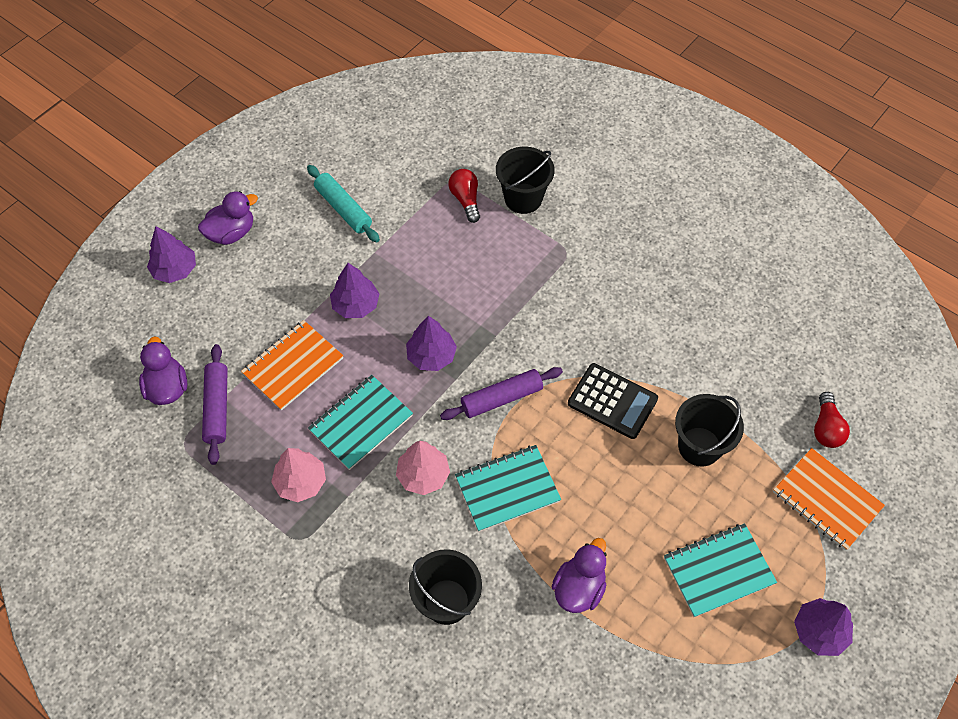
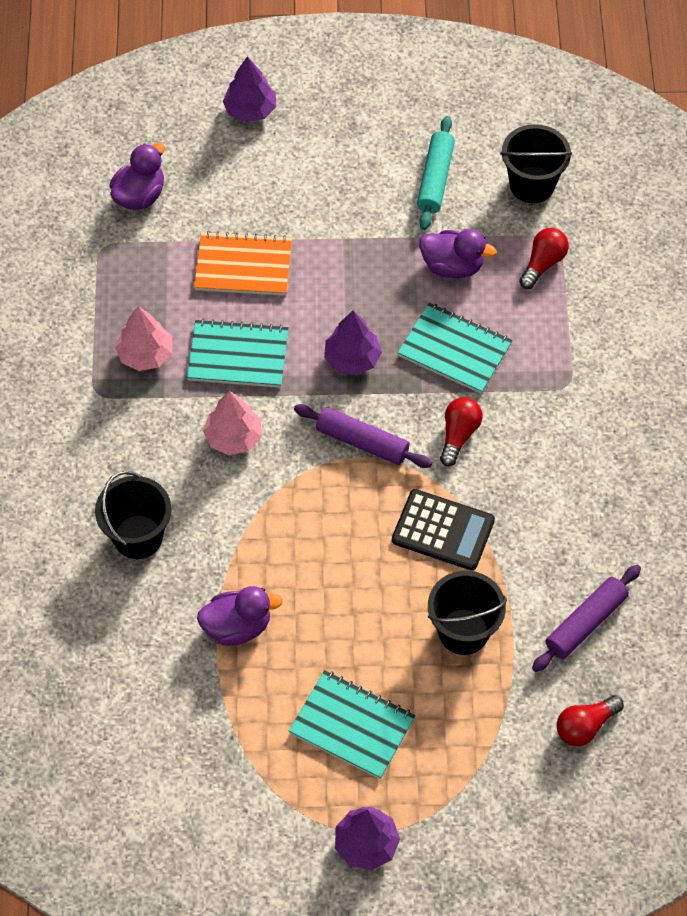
camera: 50 degrees right, 0 degrees up
purple duck [198,191,258,245] -> purple duck moved to [419,229,496,278]
purple rolling pin [202,344,228,465] -> purple rolling pin moved to [532,565,641,672]
purple tree [330,263,379,318] -> none
turquoise notebook [455,445,561,532] -> turquoise notebook moved to [398,303,512,394]
black bucket [496,147,555,214] -> black bucket moved to [500,124,572,203]
black calculator [568,363,658,439] -> black calculator turned 60 degrees counterclockwise [392,489,495,570]
orange notebook [773,448,885,551] -> none
none -> red light bulb [440,397,482,466]

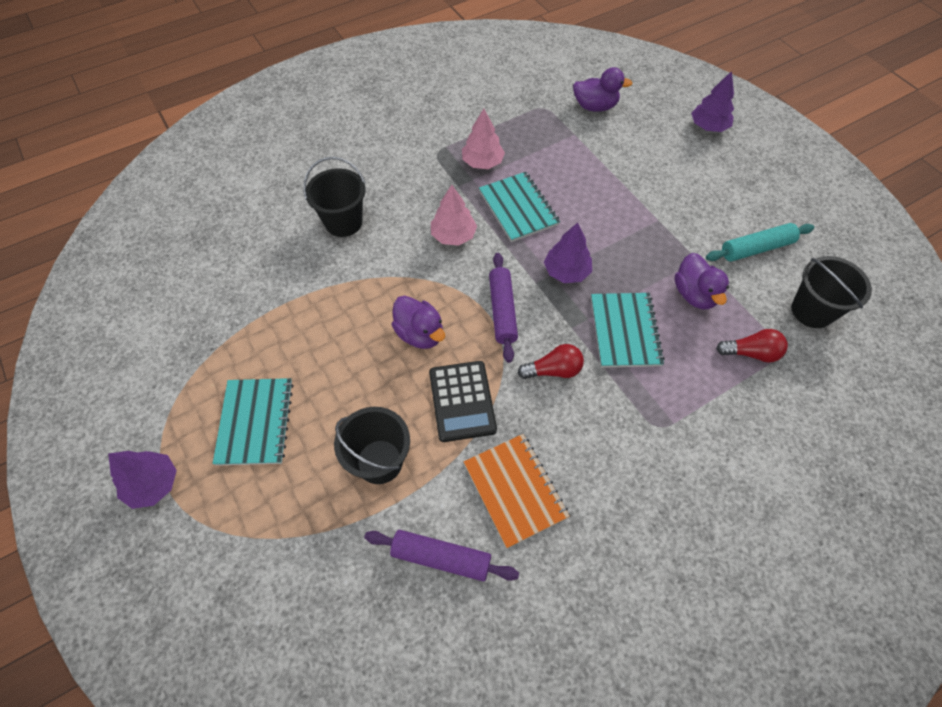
camera: 60 degrees right, 0 degrees up
orange notebook [194,231,292,296] -> orange notebook moved to [463,434,570,548]
purple duck [197,586,283,646] -> purple duck moved to [392,295,445,349]
red light bulb [557,695,624,746] -> none

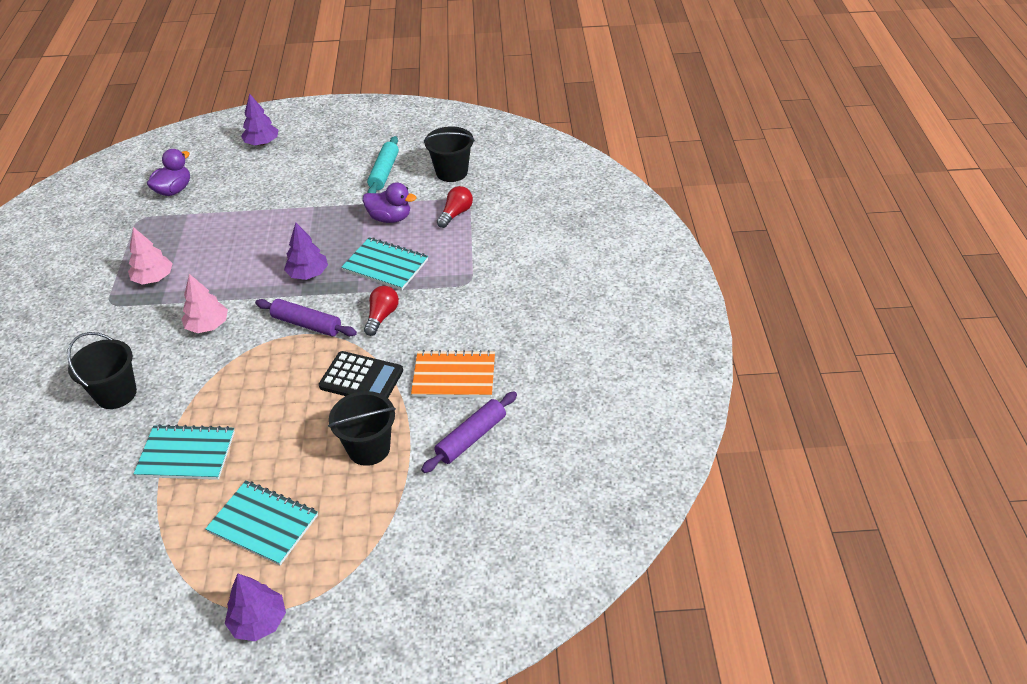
camera: 60 degrees left, 15 degrees down
purple duck [392,295,445,349] -> none
turquoise notebook [479,172,560,242] -> turquoise notebook moved to [134,424,235,480]

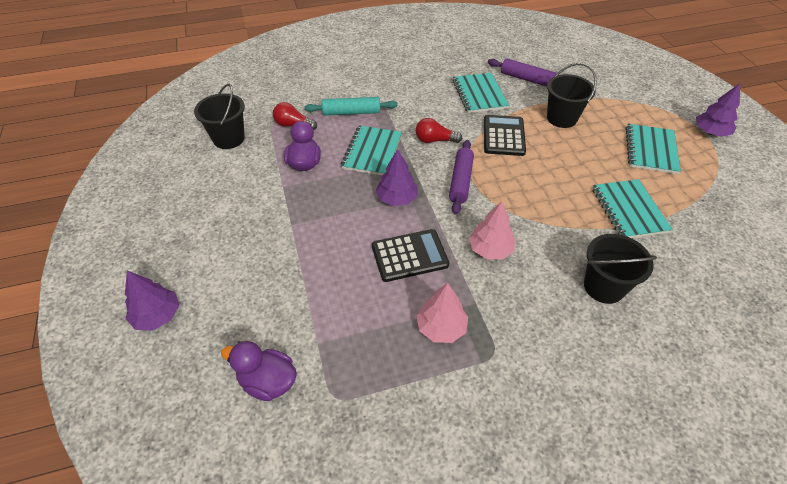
camera: 105 degrees left, 5 degrees up
turquoise rolling pin [367,136,399,193] -> turquoise rolling pin moved to [304,97,398,115]
orange notebook [411,350,495,398] -> turquoise notebook [453,73,509,113]
none -> black calculator [372,229,449,282]

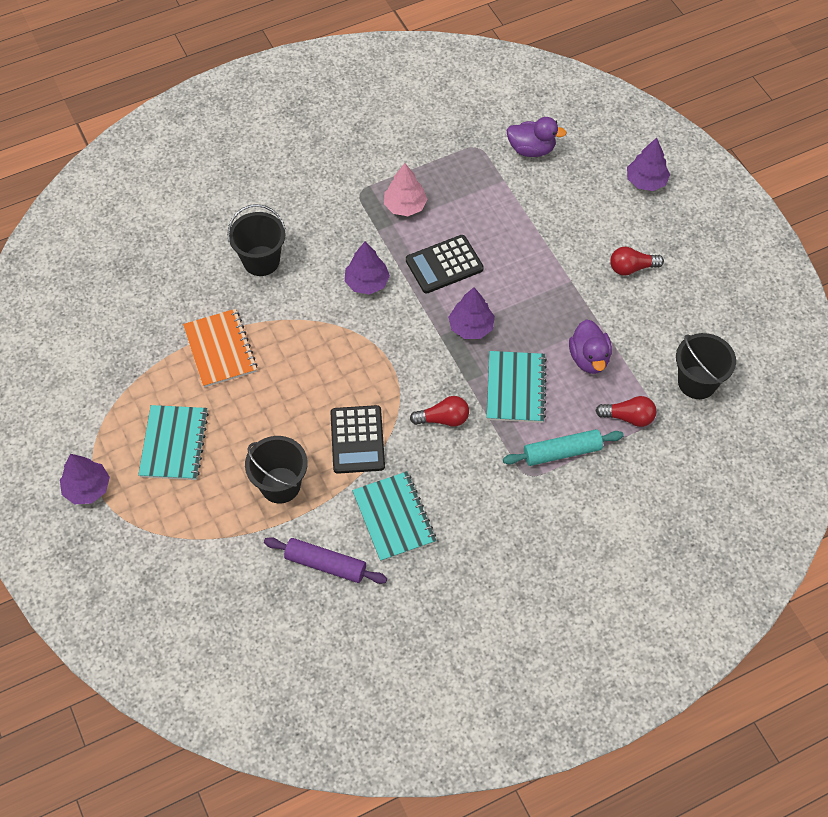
camera: 170 degrees right, 10 degrees up
purple rolling pin [449,140,474,215] -> none
pink tree [469,201,515,259] -> purple tree [345,242,390,295]
turquoise notebook [592,179,673,238] -> orange notebook [183,309,258,387]
none -> red light bulb [610,247,664,276]

